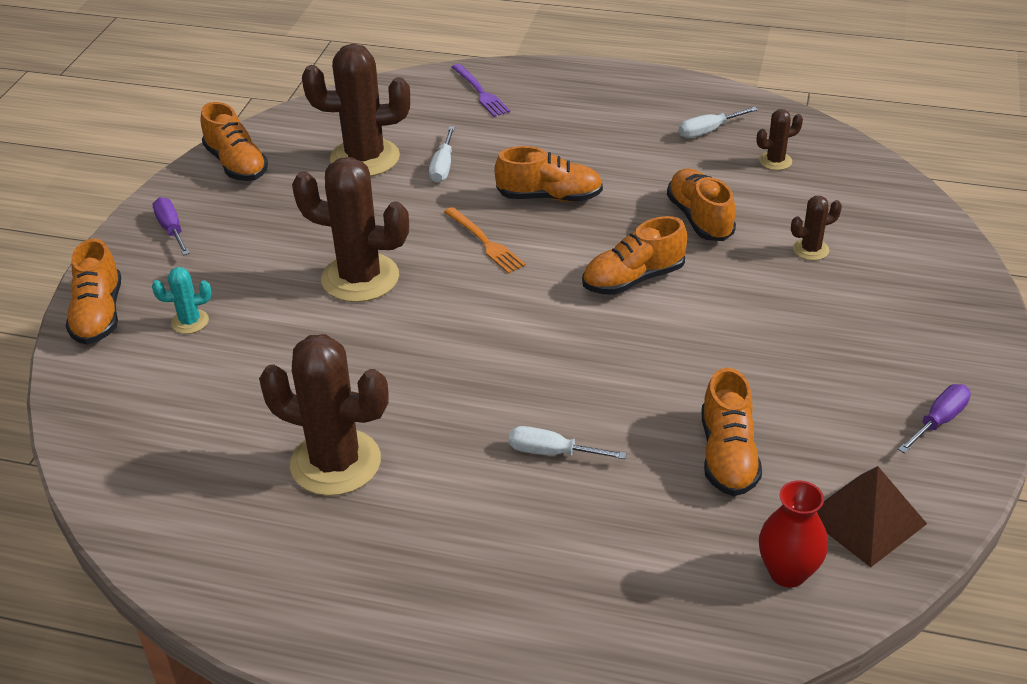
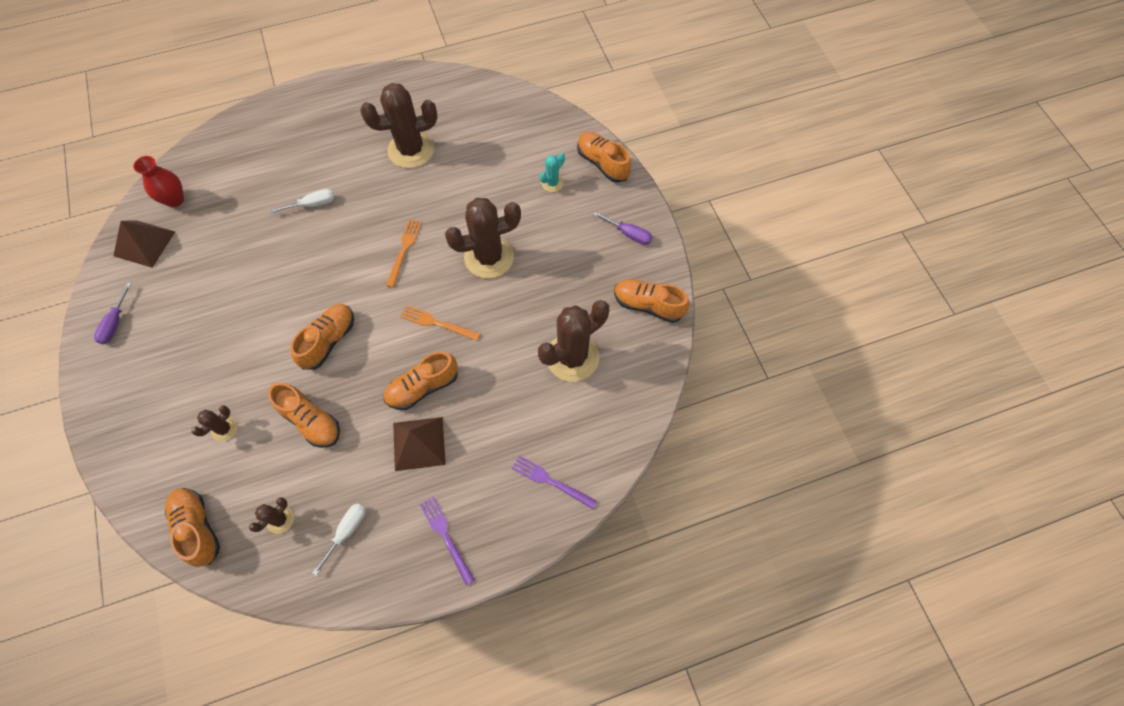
camera: 145 degrees right, 25 degrees up
white screwdriver [429,126,455,183] -> none
orange shoe [701,368,762,496] -> orange shoe moved to [165,488,220,567]
none -> orange fork [386,219,422,288]
none -> brown pyramid [393,417,446,471]
none -> purple fork [420,496,475,585]

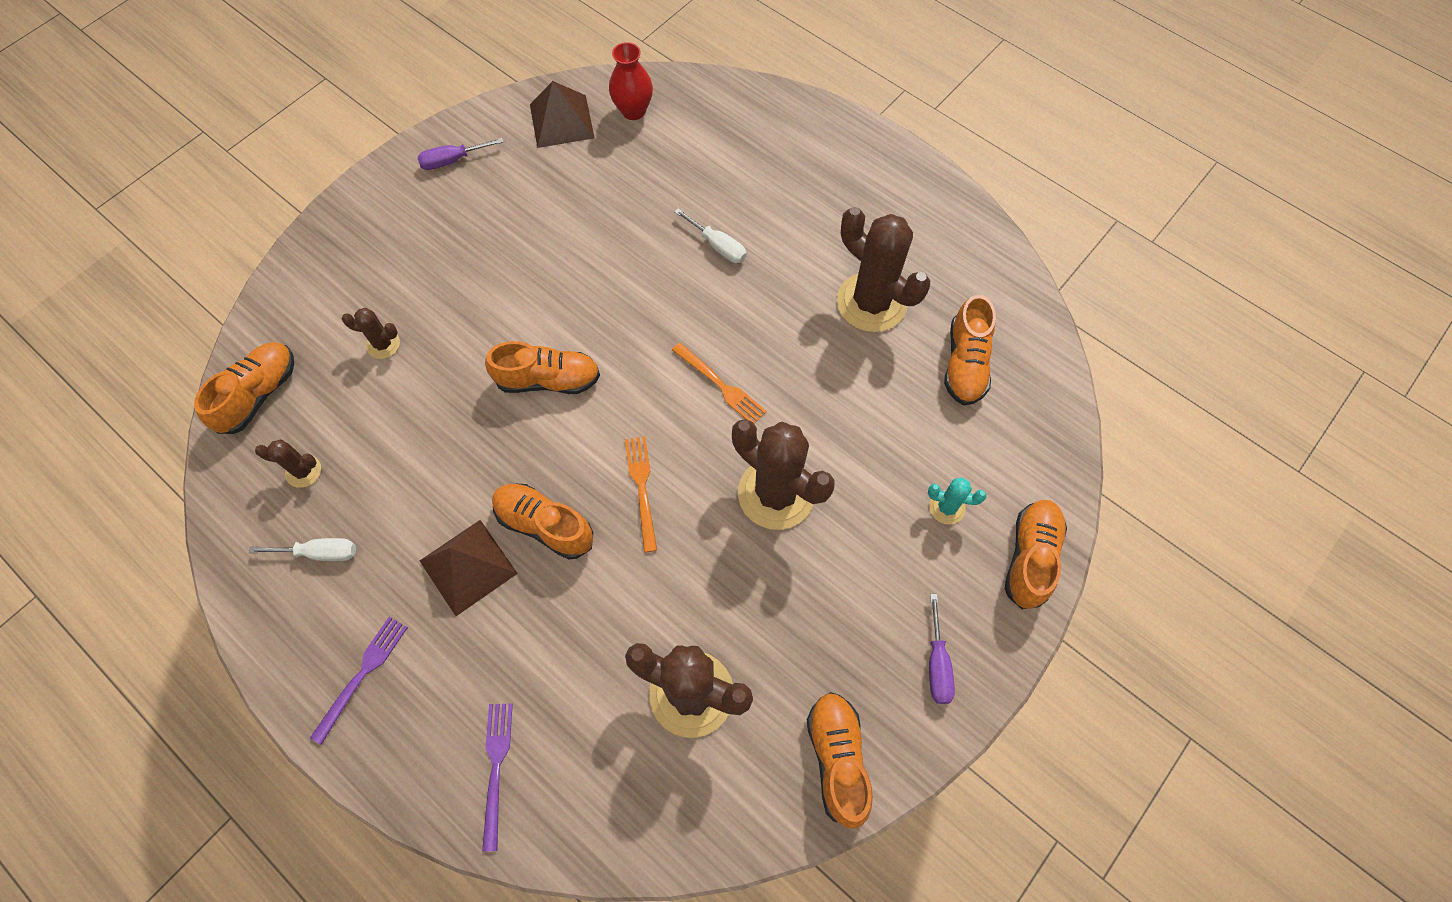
camera: 60 degrees right, 0 degrees up
orange shoe [268,383,340,448] -> orange shoe moved to [944,295,996,405]
orange fork [386,219,422,288] -> orange fork turned 60 degrees clockwise [672,343,767,424]

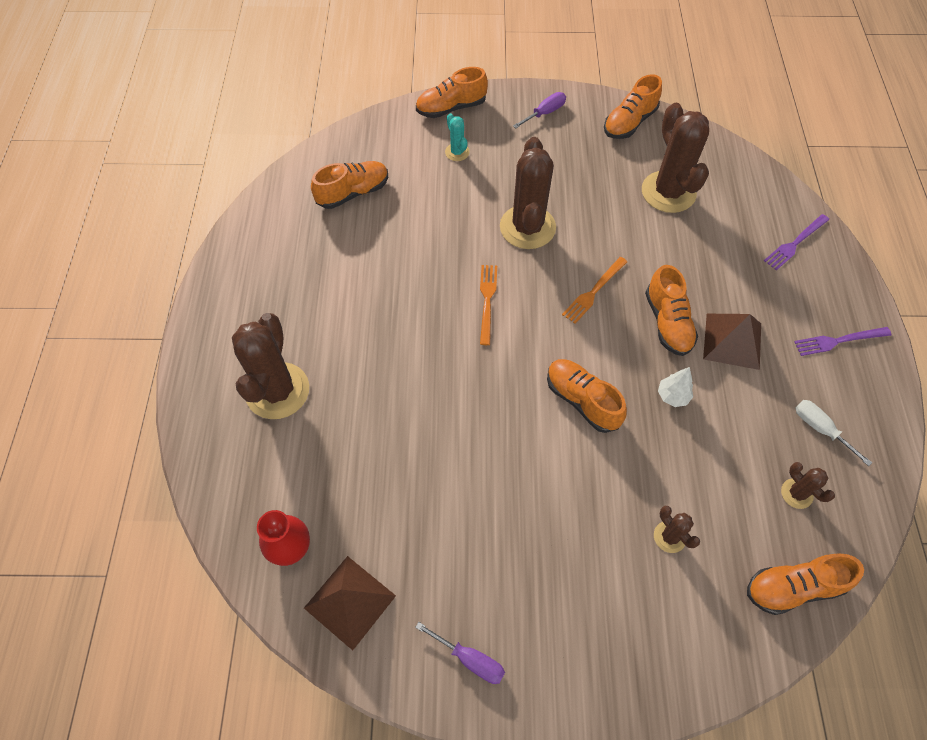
camera: 130 degrees left, 5 degrees down
white screwdriver [674,208,746,263] -> none
brown cactus [837,207,930,332] -> brown cactus moved to [232,313,309,419]
none -> white tree [658,367,693,407]

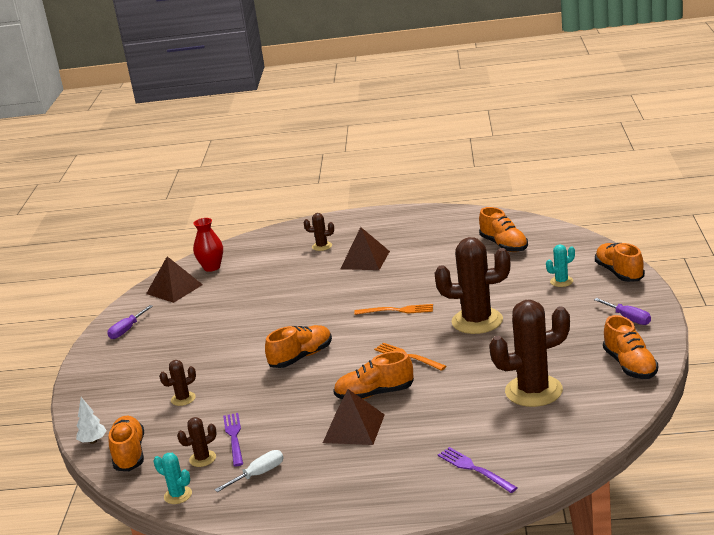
camera: 95 degrees right, 35 degrees down
brown cactus [232,313,309,419] -> brown cactus [304,213,334,251], size x0.46
orange shoe [604,74,662,139] -> orange shoe turned 150 degrees counterclockwise [603,315,658,379]
white tree [658,367,693,407] -> white tree moved to [76,397,107,444]
purple fork [794,327,892,356] -> purple fork moved to [223,413,243,466]
none -> turquoise cactus [153,453,192,504]
none -> brown pyramid [341,227,390,270]

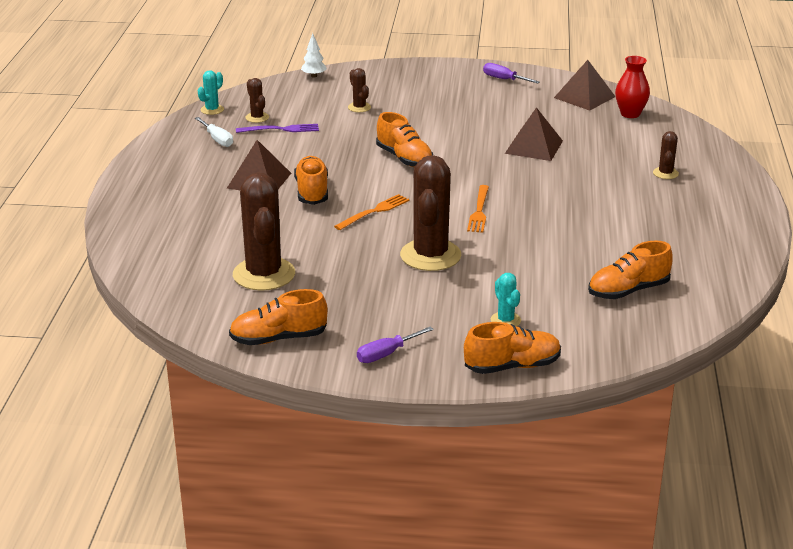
camera: 90 degrees right, 5 degrees up
orange shoe [109,416,144,471] -> none
brown pyramid [341,227,390,270] -> brown pyramid moved to [505,107,563,161]
purple fork [438,447,518,493] -> none

